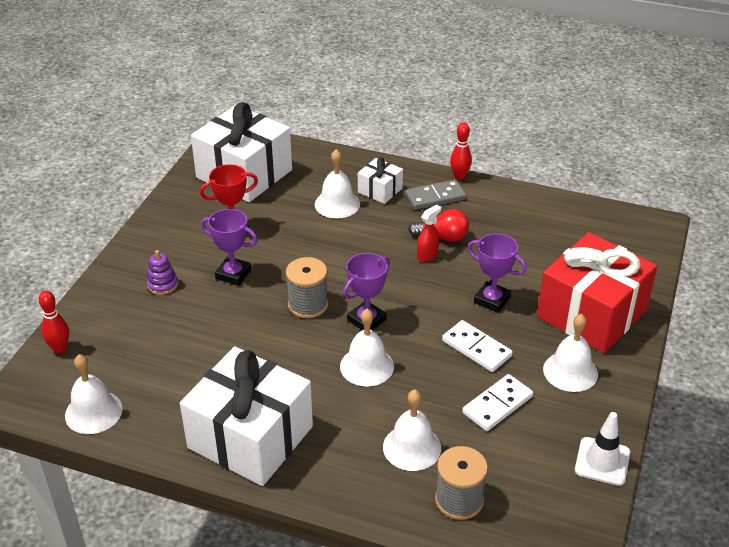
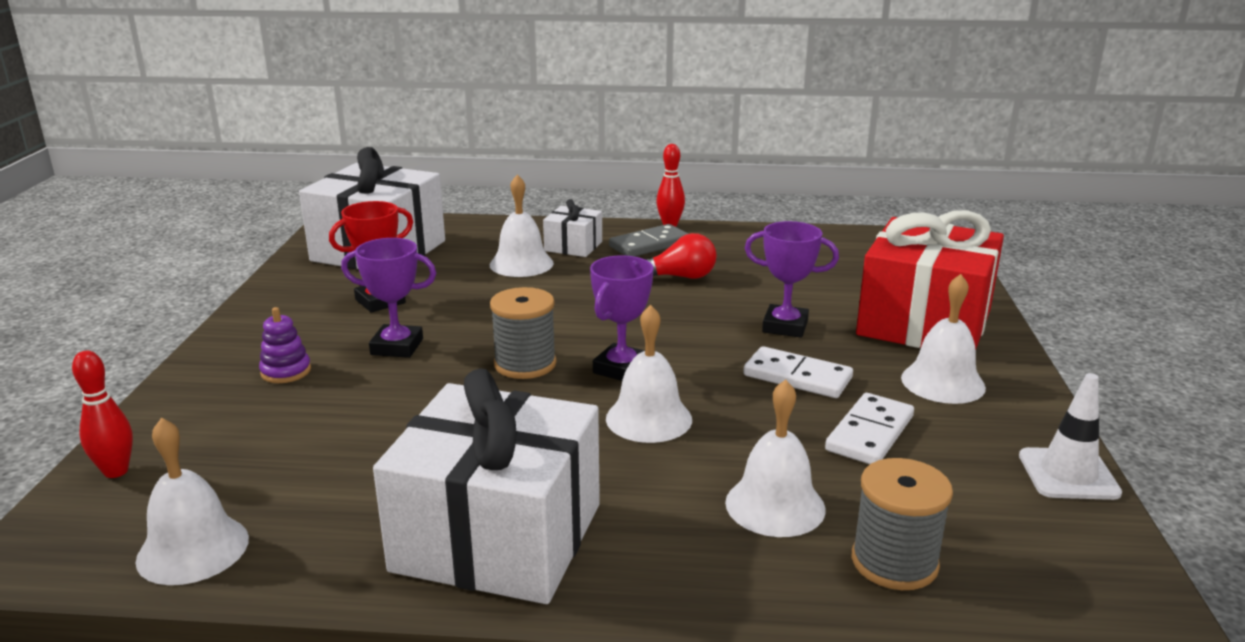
camera: 15 degrees left, 15 degrees down
red spray bottle [417,205,441,262] -> none

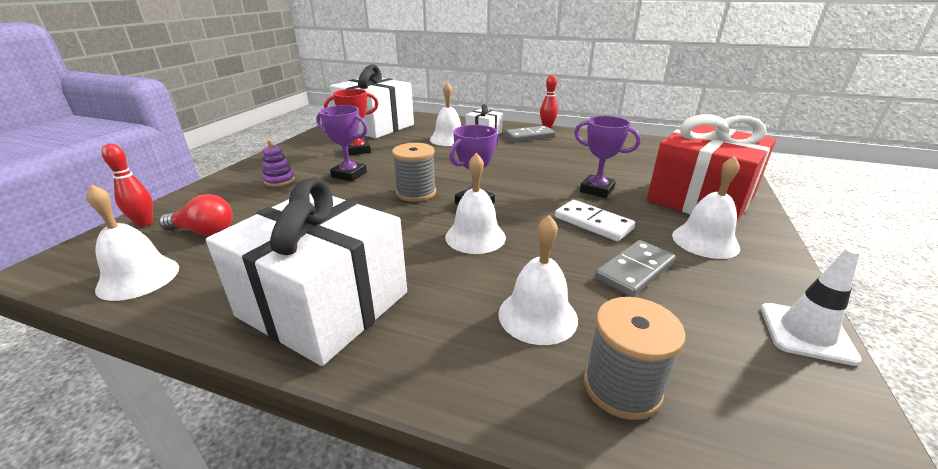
camera: 15 degrees right, 5 degrees up
red light bulb [647,233,717,279] -> red light bulb moved to [159,194,233,236]
white domino [825,393,914,464] -> grey domino [595,240,676,297]

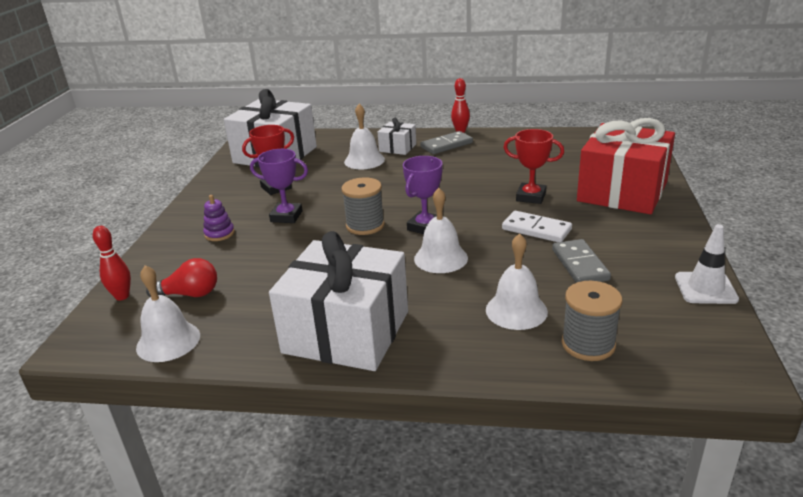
camera: 10 degrees left, 0 degrees up
purple trophy [574,116,641,198] -> red trophy [503,129,564,204]
grey domino [595,240,676,297] -> grey domino turned 45 degrees counterclockwise [552,239,611,283]
white bell [672,156,740,259] -> none

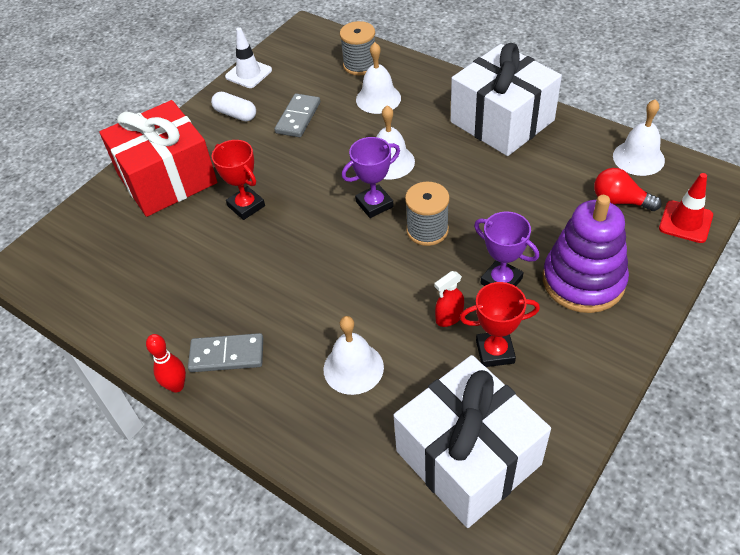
camera: 150 degrees left, 20 degrees up
red bowling pin [93,226,131,301] -> red traffic cone [659,173,713,243]
purple stacking toy [203,195,235,241] -> purple stacking toy [543,195,629,313], size x2.34
white gift [378,118,416,155] -> none
white domino [502,211,572,242] -> none
none -> white capsule [211,92,256,122]
none -> red spray bottle [434,271,464,327]

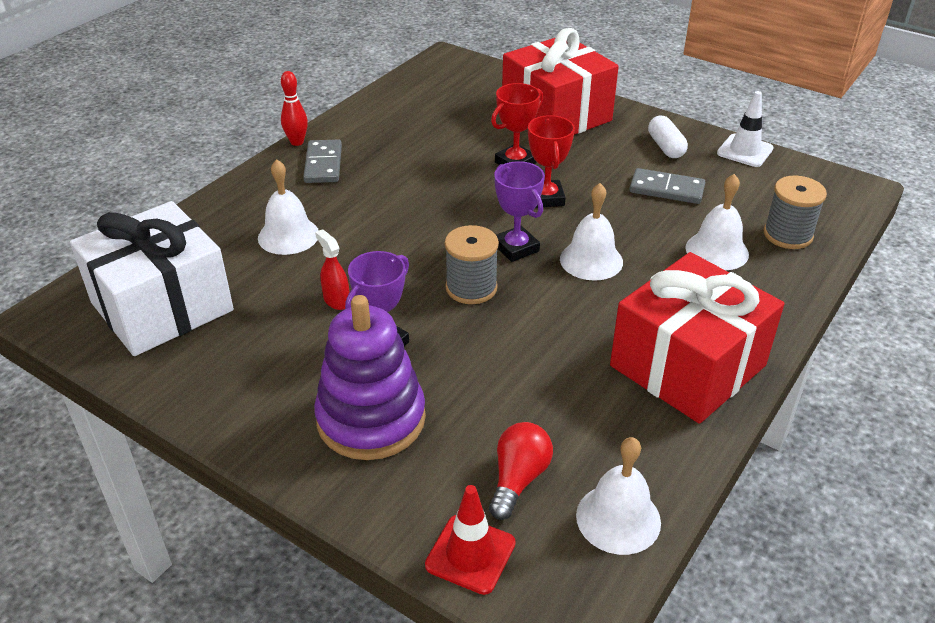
camera: 85 degrees right, 10 degrees down
white capsule [211,92,256,122] -> white capsule turned 45 degrees counterclockwise [648,116,688,158]
white gift [451,43,562,156] -> red gift [610,252,784,424]
red trophy [460,282,540,367] -> red trophy moved to [528,115,575,208]

